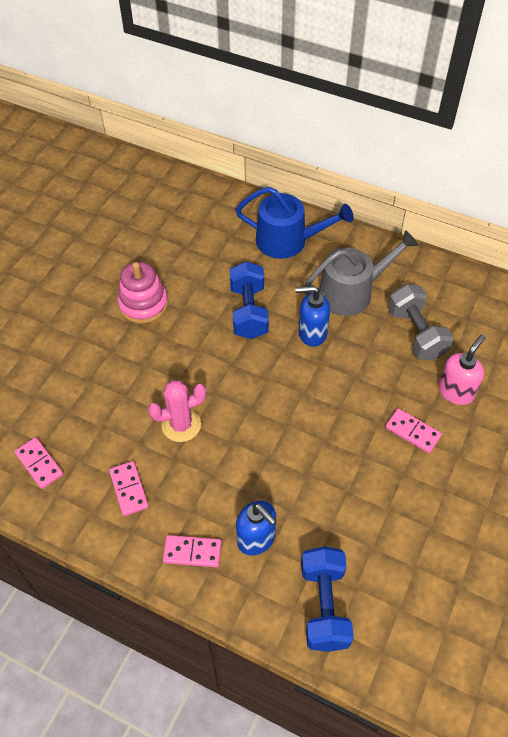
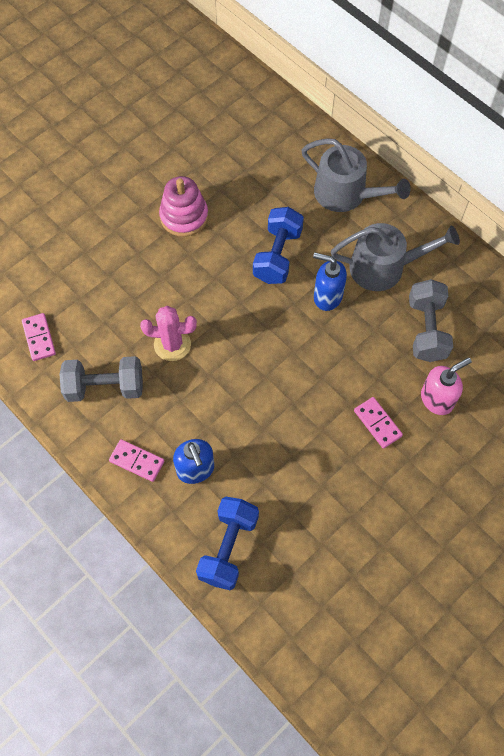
camera: 20 degrees right, 10 degrees up
pink domino [109,461,149,516] -> grey dumbbell [59,356,143,402]
blue watering can [236,187,354,259] -> grey watering can [302,138,411,212]

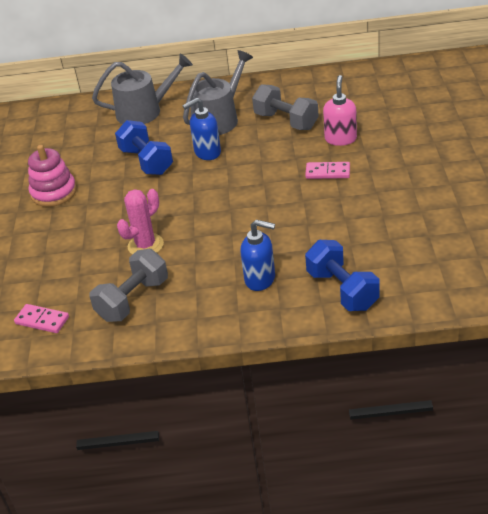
camera: 45 degrees left, 25 degrees down
pink domino [109,439,164,482] -> none

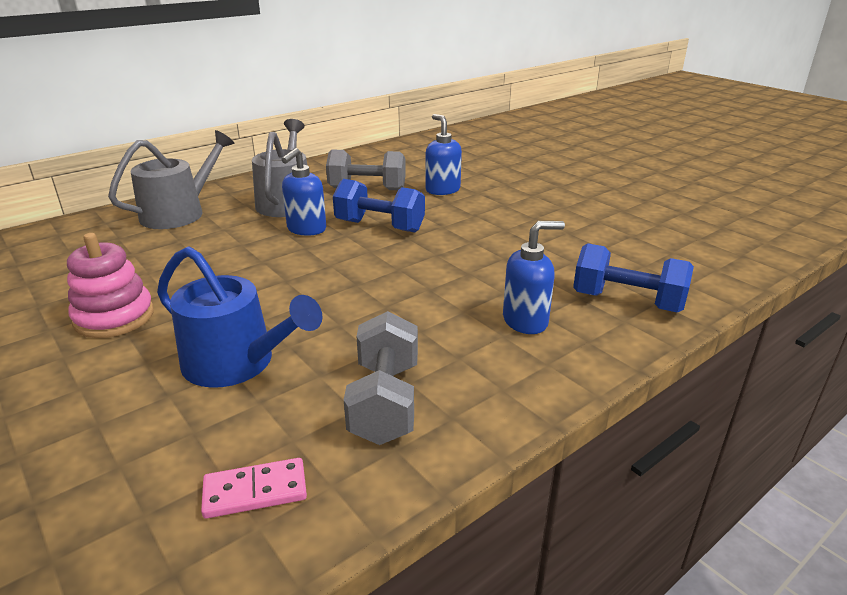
camera: 40 degrees left, 10 degrees down
blue dumbbell [115,120,173,175] -> blue dumbbell moved to [333,179,425,233]
pink cactus [117,189,164,255] -> none
pink domino [305,162,350,179] -> none
pink soap dispenser [323,75,357,146] -> blue soap dispenser [425,114,462,195]
none -> blue watering can [157,246,323,388]

